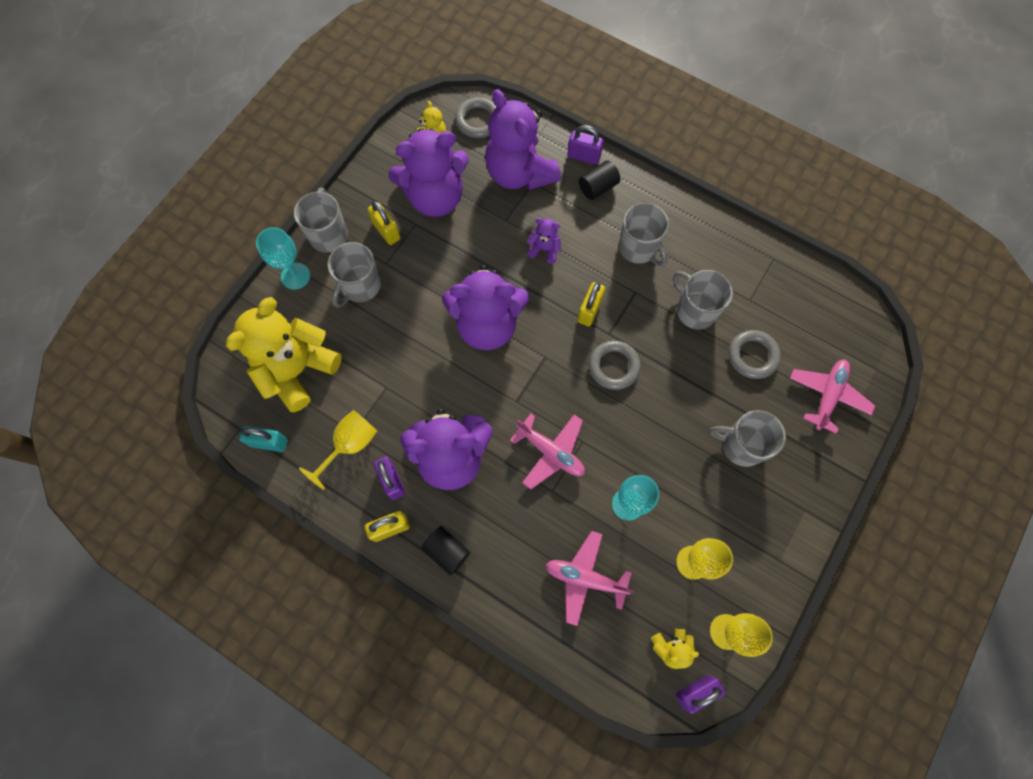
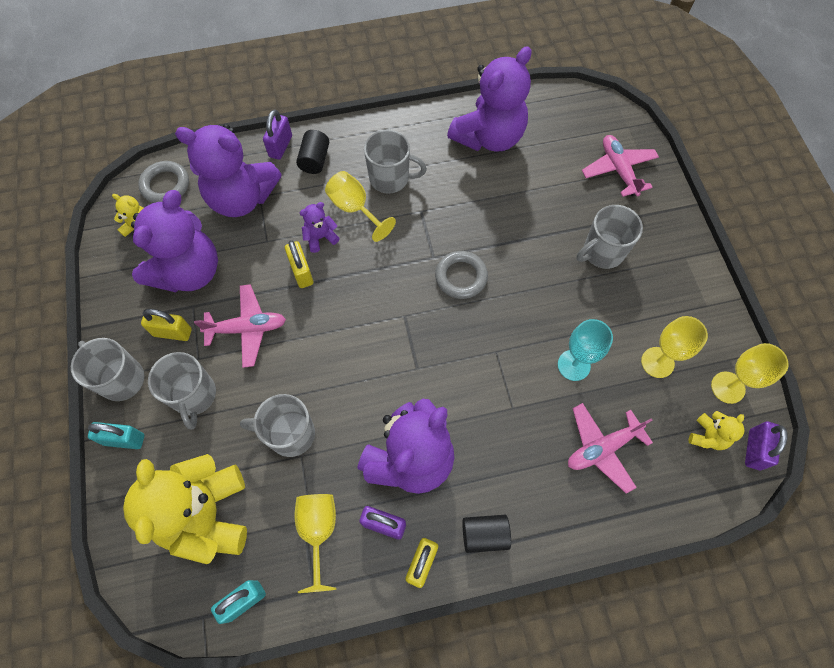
camera: 45 degrees left, 5 degrees down
turquoise goblet [256,227,310,290] -> turquoise padlock [88,422,144,449]
purple teddy bear [442,265,529,350] -> purple teddy bear moved to [447,46,531,152]
pink plane [510,414,585,489] -> pink plane moved to [194,284,286,368]
purple padlock [567,125,604,165] -> purple padlock turned 45 degrees counterclockwise [263,109,292,160]
yellow padlock [578,282,605,326] -> yellow padlock moved to [285,240,313,288]
grey mug [673,270,733,330] -> grey mug moved to [240,394,315,457]
grey ring [729,330,781,379] -> none
none -> yellow goblet [325,171,396,242]

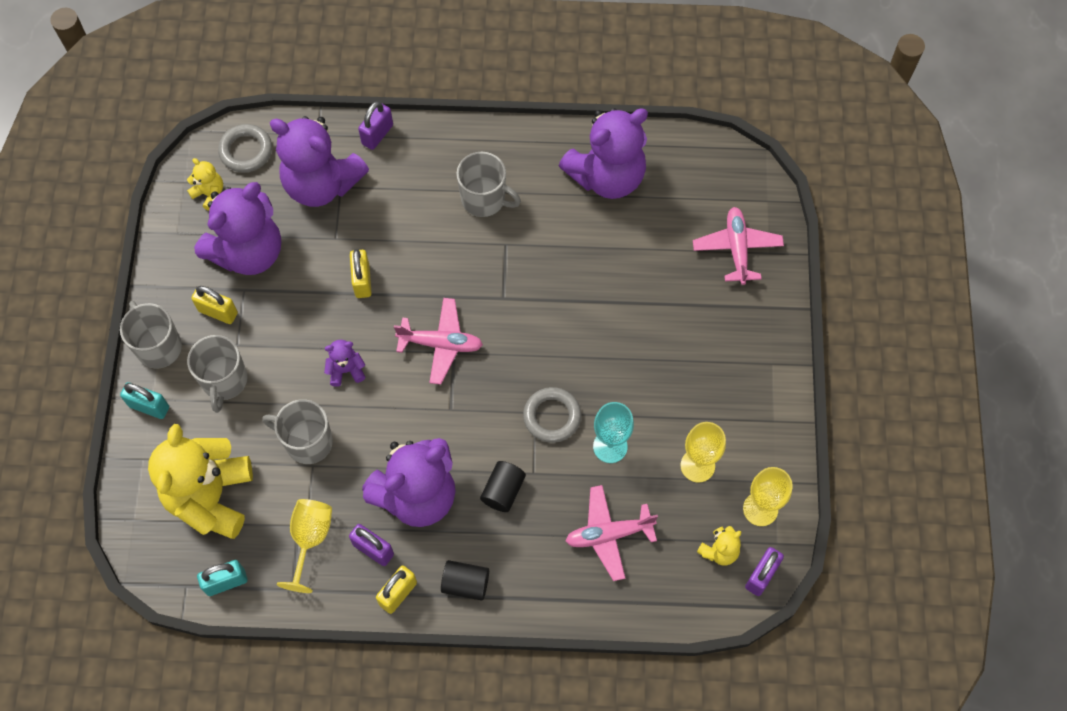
camera: 15 degrees right, 0 degrees up
pink plane [194,284,286,368] -> pink plane moved to [394,298,483,385]
black cylinder [296,130,329,174] -> black cylinder moved to [480,461,526,512]
purple teddy bear [300,202,340,253] -> purple teddy bear moved to [324,340,365,387]
yellow goblet [325,171,396,242] -> none
grey ring [435,251,488,299] -> grey ring moved to [523,387,581,443]
grey mug [577,205,643,269] -> none

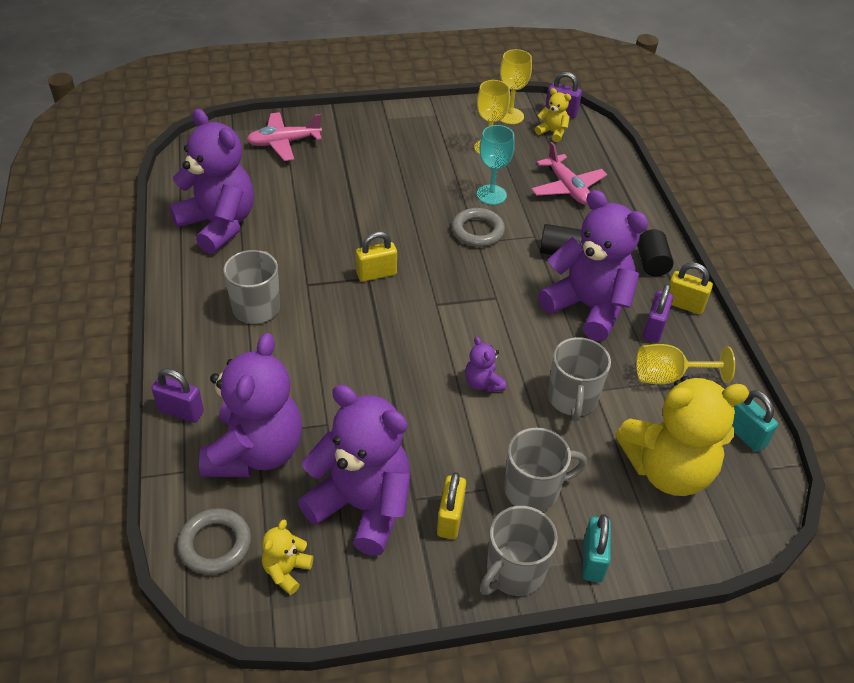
camera: 105 degrees left, 20 degrees down
yellow padlock [350,249,372,298] -> yellow padlock moved to [356,232,397,282]
pink plane [394,298,483,385] -> none

